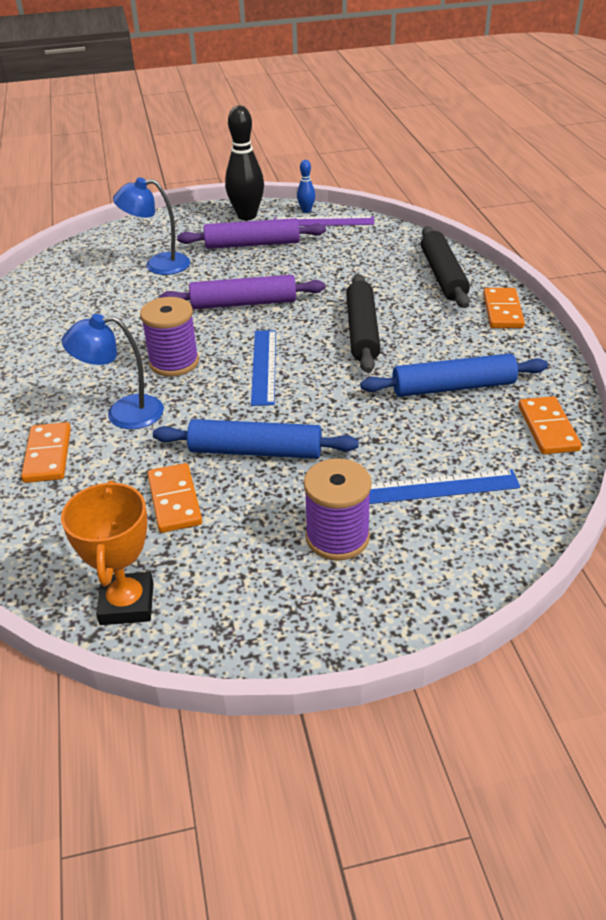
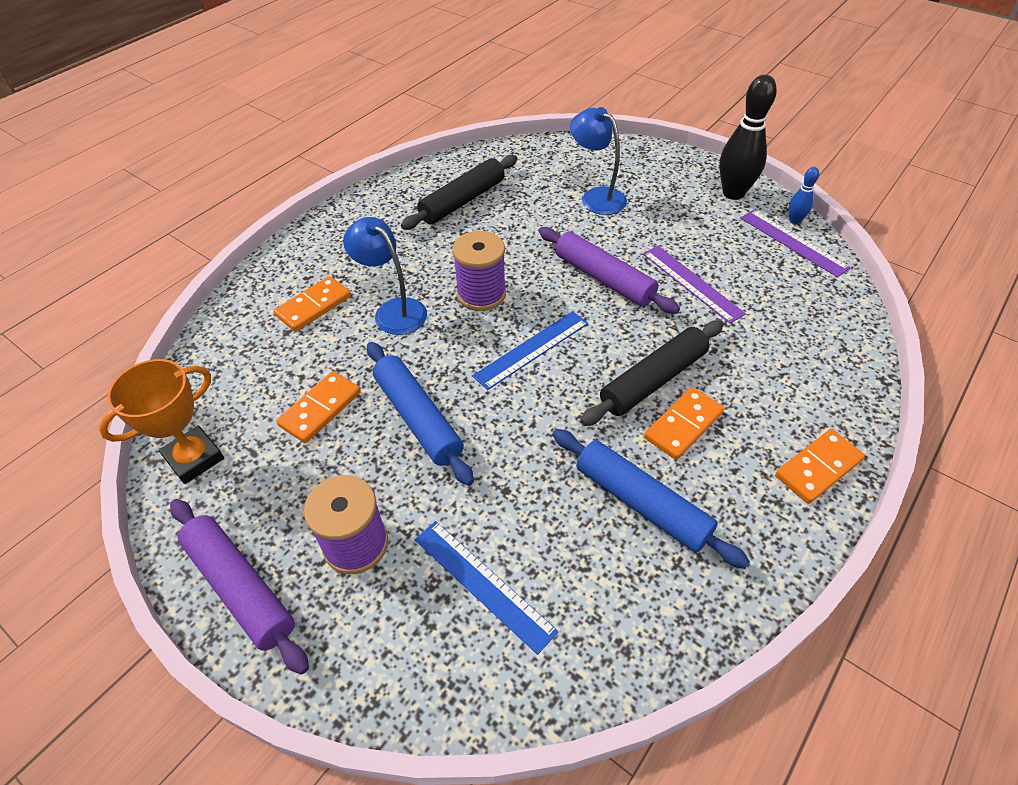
camera: 50 degrees right, 10 degrees up
purple rolling pin [177,218,326,249] -> purple rolling pin moved to [170,499,309,674]
black rolling pin [421,226,470,308] -> black rolling pin moved to [401,155,517,230]
orange domino [518,396,582,454] -> orange domino moved to [644,387,724,460]
none -> purple ruler [643,246,746,323]

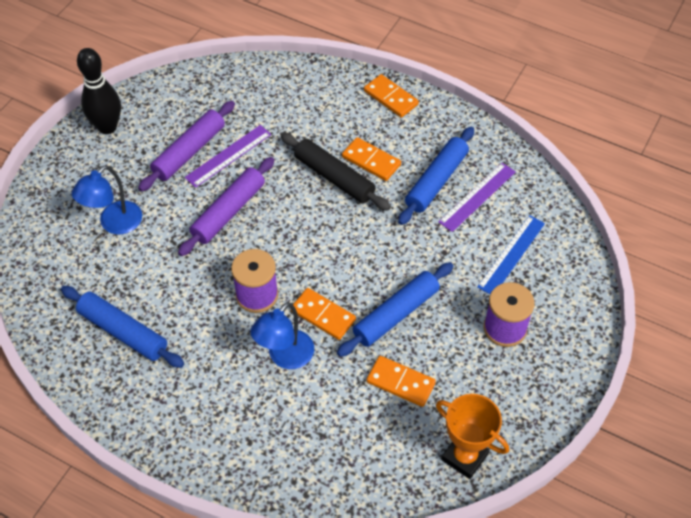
camera: 100 degrees left, 5 degrees up
purple rolling pin [170,499,309,674] -> purple rolling pin moved to [138,101,235,191]
orange domino [274,276,351,332] -> orange domino moved to [291,288,356,340]
black rolling pin [401,155,517,230] -> blue rolling pin [61,286,184,368]
blue ruler [472,311,588,390] -> none
purple ruler [740,210,851,277] -> purple ruler moved to [439,163,516,232]
blue bowling pin [789,167,819,224] -> none

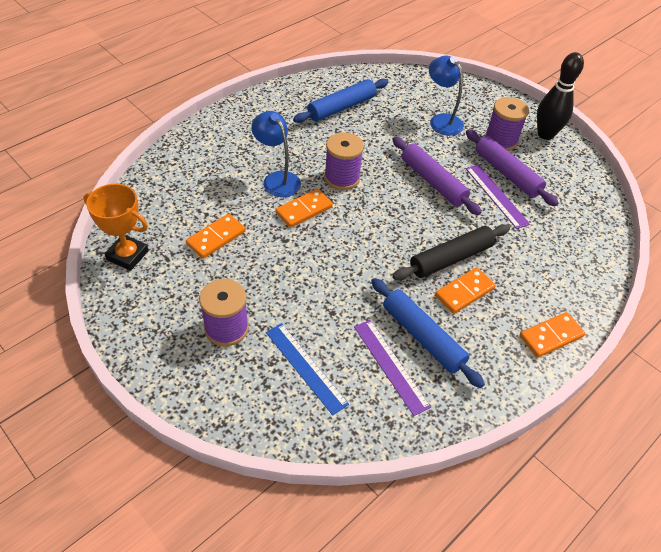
camera: 105 degrees right, 5 degrees down
blue rolling pin [337,262,453,357] -> none
orange trophy [436,394,509,479] -> orange trophy turned 60 degrees clockwise [83,184,149,271]
none -> purple spool [485,97,529,151]

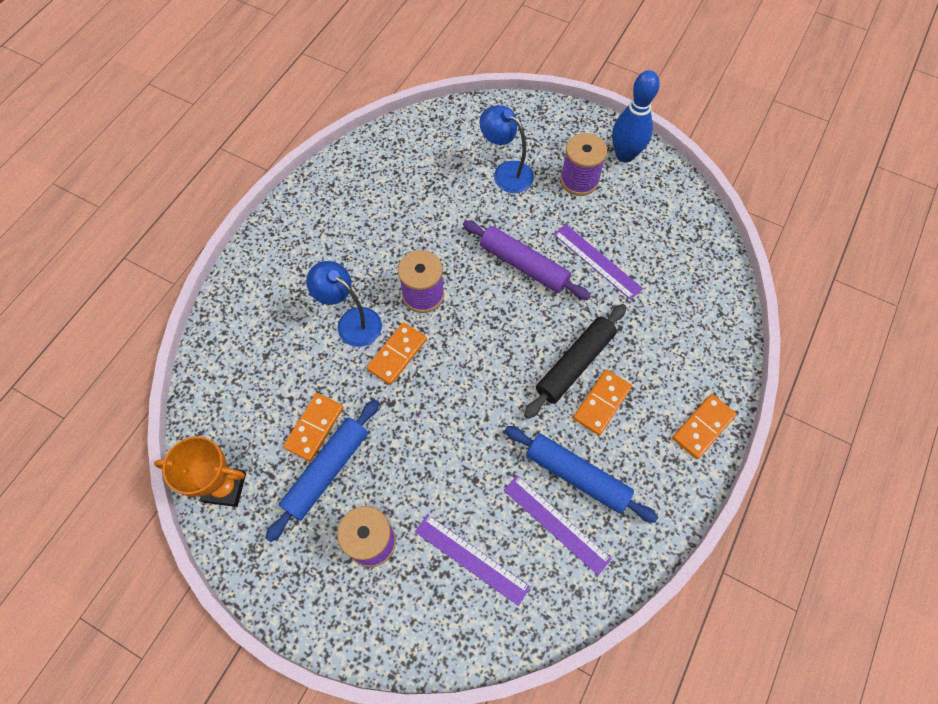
camera: 15 degrees left, 15 degrees up
blue ruler [266,323,349,415] -> purple ruler [415,514,530,606]
blue rolling pin [293,79,388,123] -> blue rolling pin moved to [265,399,379,542]
purple rolling pin [466,129,558,206] -> none
black bowling pin [537,52,584,140] -> blue bowling pin [612,70,660,163]

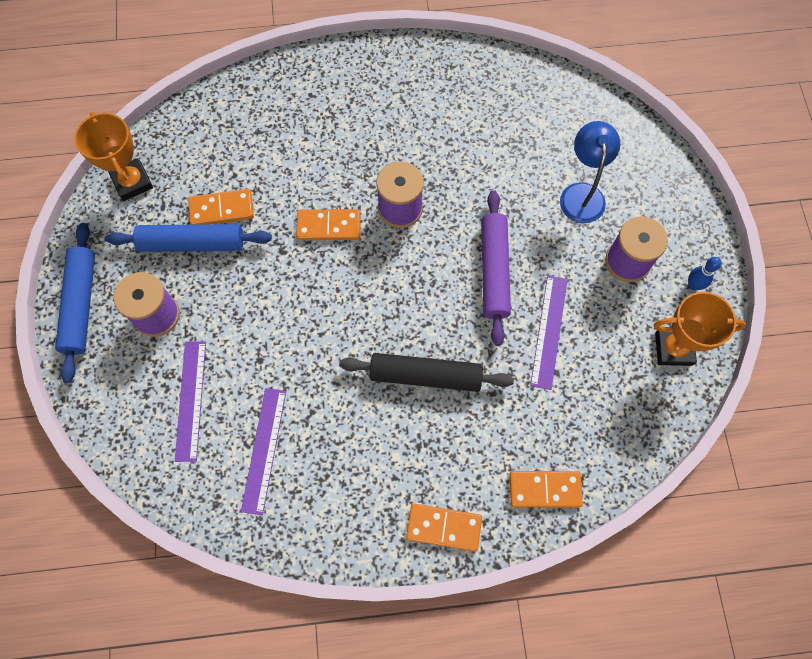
camera: 55 degrees right, 5 degrees up
blue lamp [306,261,382,347] -> none
blue rolling pin [505,426,658,523] -> blue rolling pin moved to [55,223,95,383]
orange domino [573,369,632,435] -> orange domino moved to [509,471,583,508]
blue bowling pin [612,70,660,163] -> blue bowling pin [688,257,721,290], size x0.48
none -> orange trophy [654,292,746,366]

